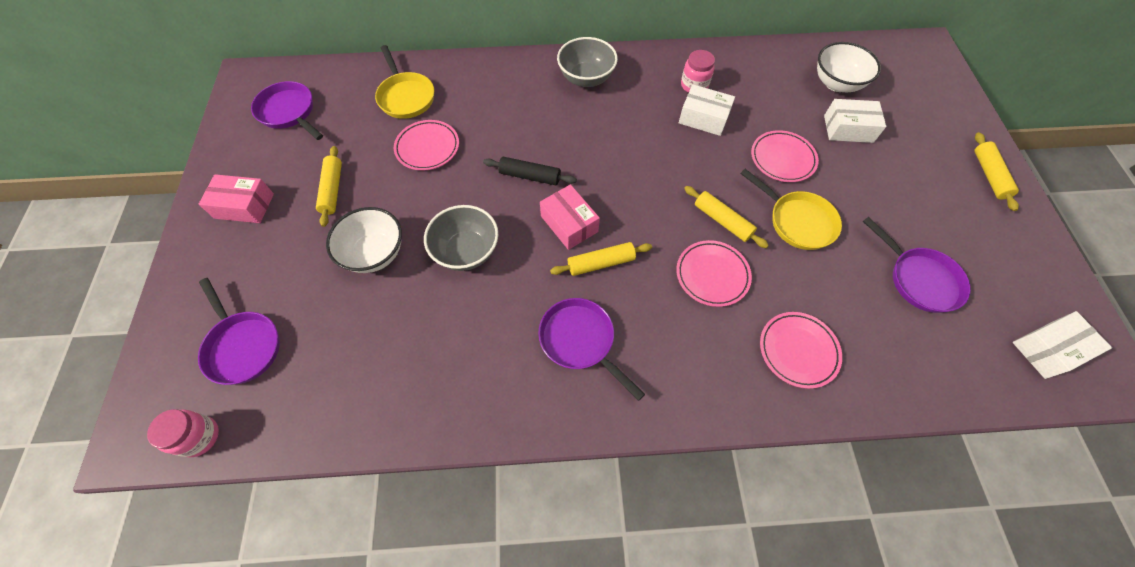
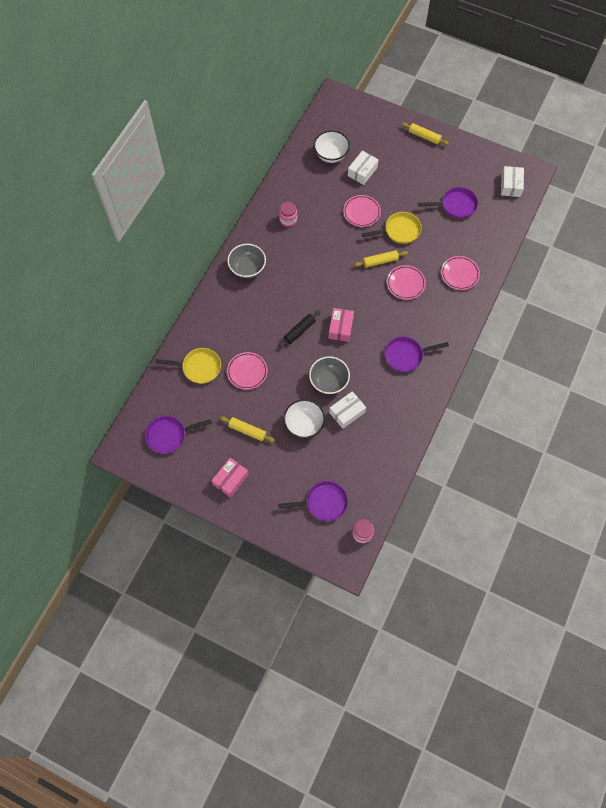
camera: 60 degrees left, 5 degrees up
pink box [540,184,600,250] -> pink box turned 75 degrees counterclockwise [328,308,354,342]
yellow rolling pin [550,242,652,276] -> none
white box [679,84,735,136] -> white box moved to [329,391,366,429]

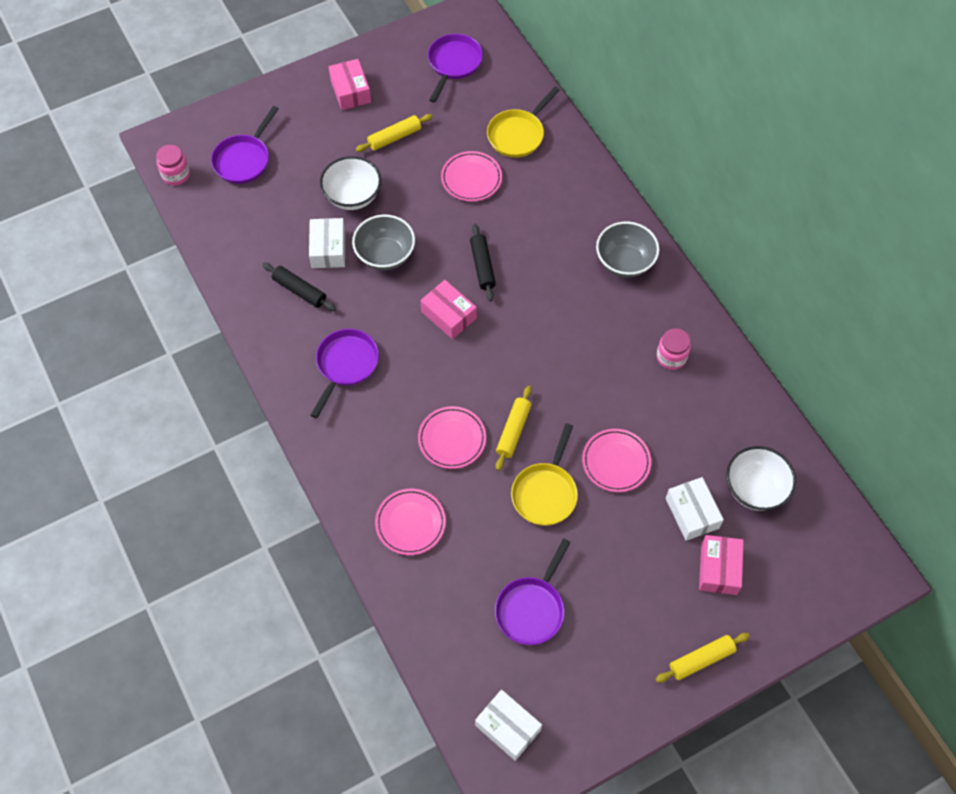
camera: 125 degrees right, 5 degrees down
none -> black rolling pin [262,263,336,311]
none -> pink box [699,535,744,595]

